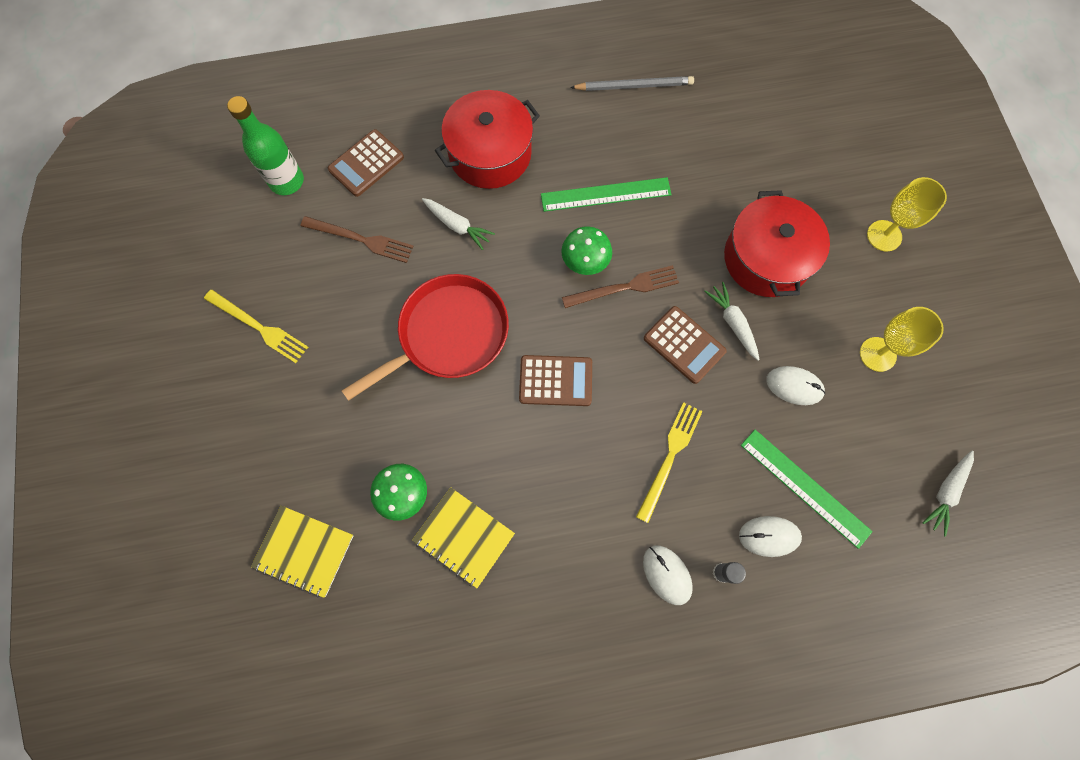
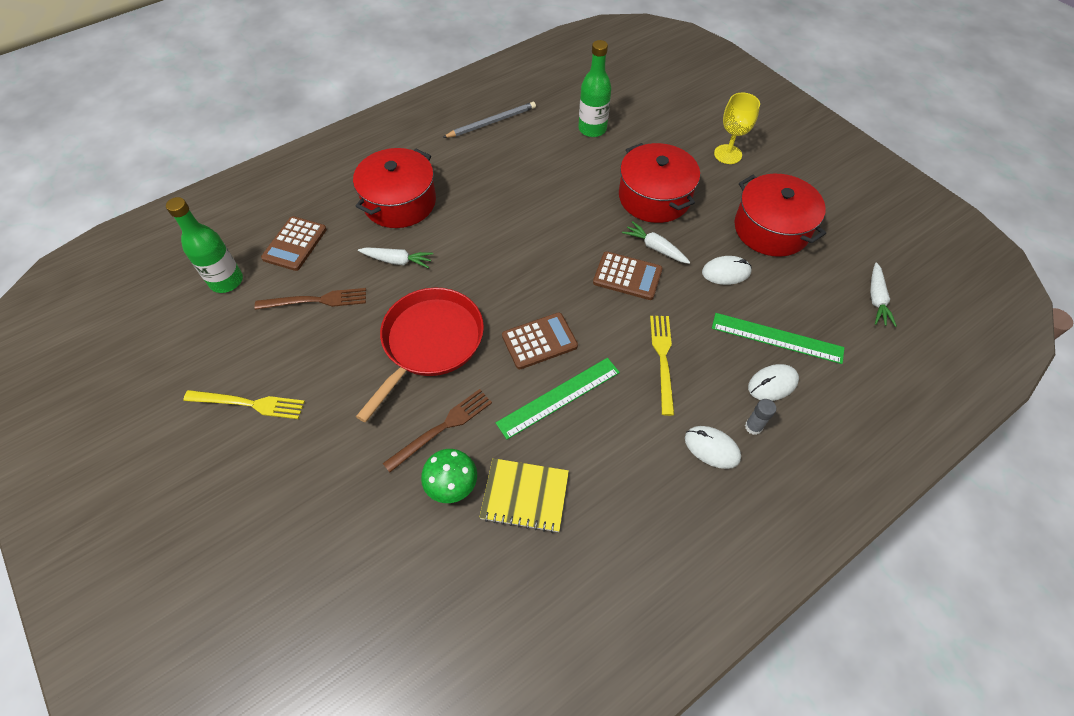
camera: 25 degrees left, 15 degrees down
yellow notebook [251,506,354,598] -> none
green ruler [541,177,672,212] -> green ruler moved to [496,358,620,439]
green mushroom [561,226,612,275] -> none
brown fork [562,265,679,308] -> brown fork moved to [383,389,492,472]
yellow goblet [860,307,944,372] -> red pot [735,174,826,257]
none -> green bottle [578,40,611,137]

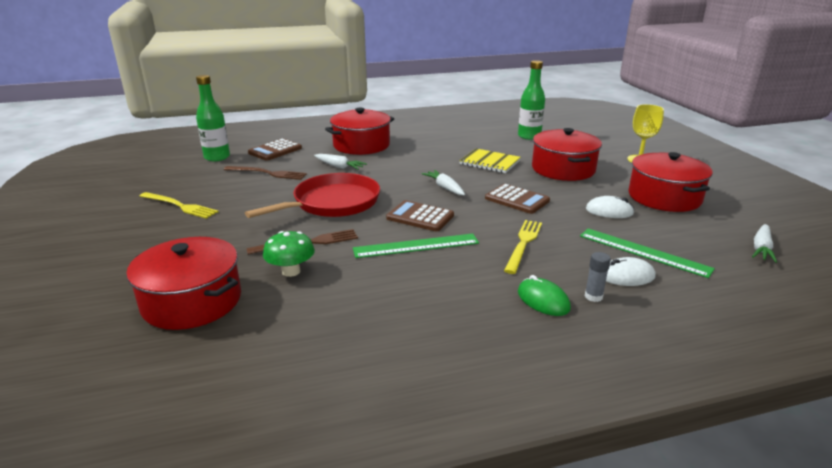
camera: 20 degrees right, 30 degrees down
grey pencil [442,102,536,138] -> none
yellow notebook [479,458,569,533] -> yellow notebook moved to [459,148,521,173]
brown calculator [502,312,578,369] -> brown calculator turned 150 degrees counterclockwise [386,200,454,231]
white carrot [622,221,690,264] -> white carrot moved to [422,170,465,195]
white mouse [685,426,741,469] -> green mouse [518,275,571,316]
none -> red pot [126,237,241,330]

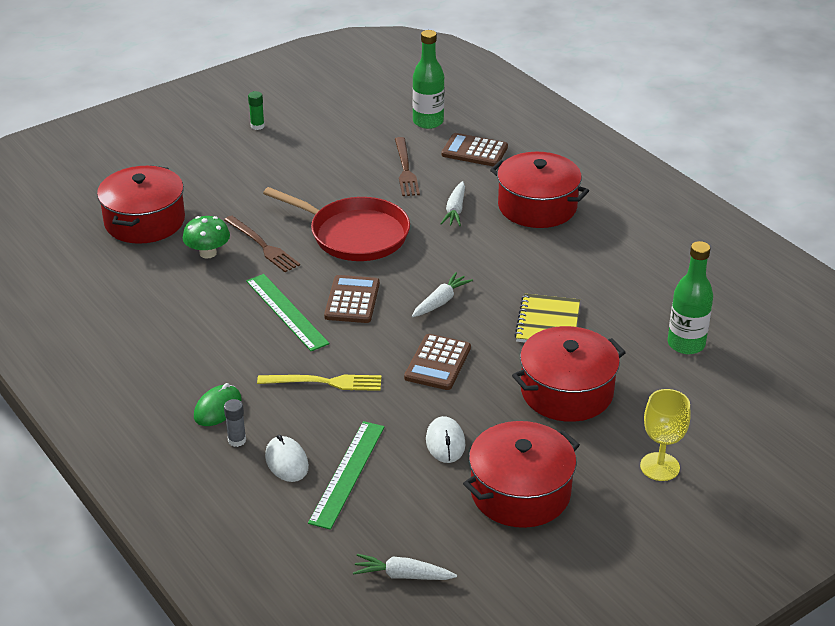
camera: 70 degrees right, 10 degrees up
yellow fork [140,192,218,219] -> none
none -> green glue stick [248,91,265,130]

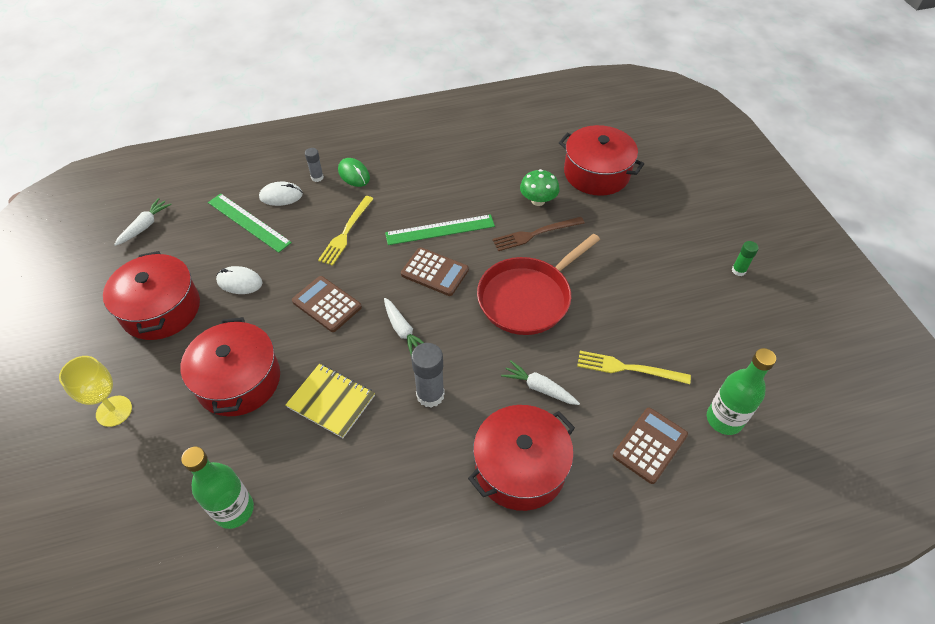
camera: 110 degrees right, 15 degrees up
brown fork [395,137,420,196] -> yellow fork [577,351,691,384]
none -> grey glue stick [411,343,445,408]

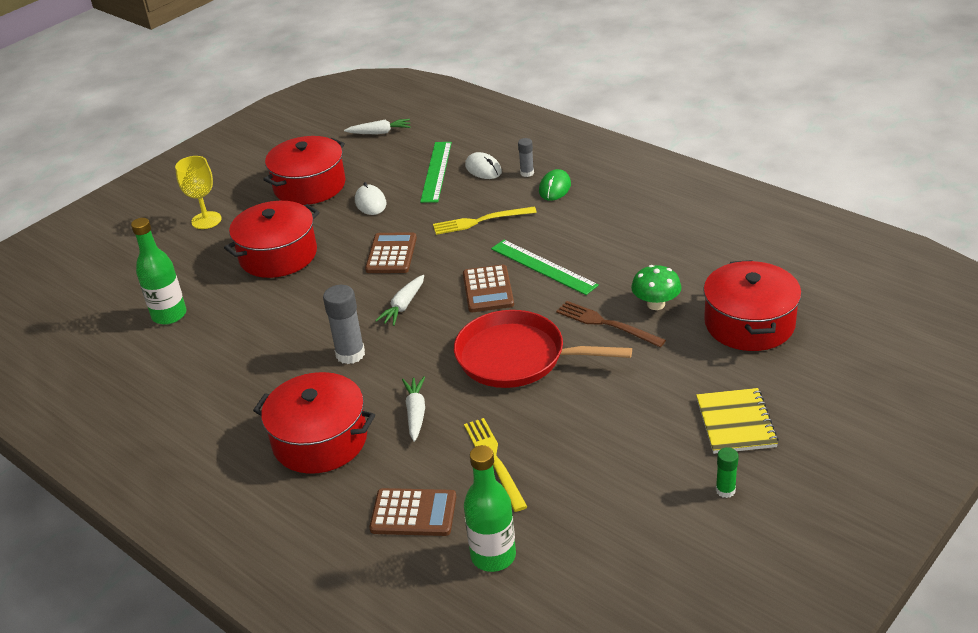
camera: 60 degrees right, 15 degrees down
yellow notebook [285,364,375,438] -> yellow notebook moved to [696,388,779,454]

